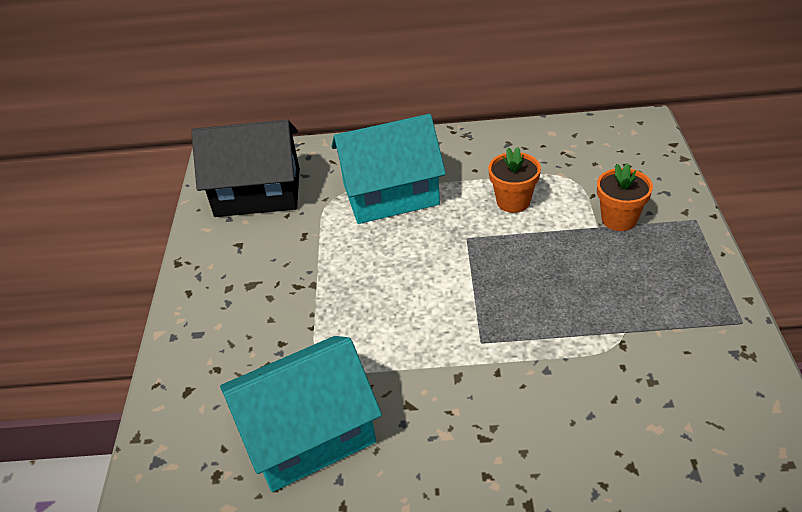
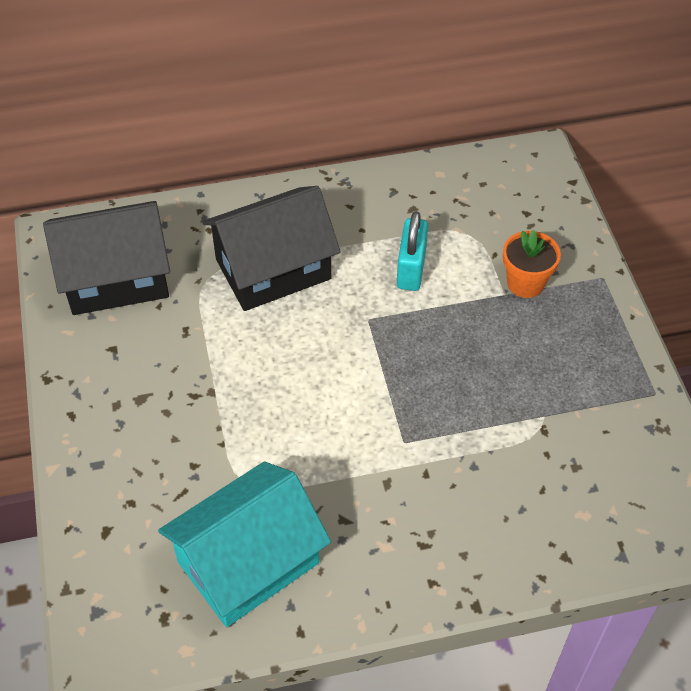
camera: 15 degrees left, 10 degrees up
turquoise house [331,114,446,224] -> black house [202,186,341,311]
orange flower pot [488,147,541,213] -> turquoise padlock [397,211,428,291]

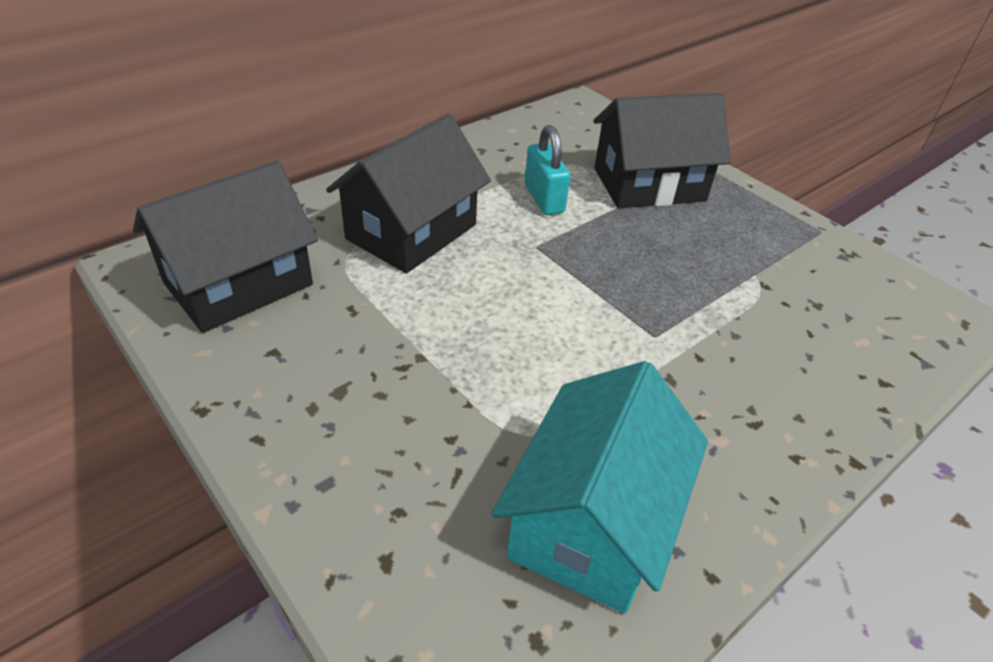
camera: 30 degrees left, 10 degrees down
orange flower pot [503,230,561,298] -> black house [593,93,731,208]

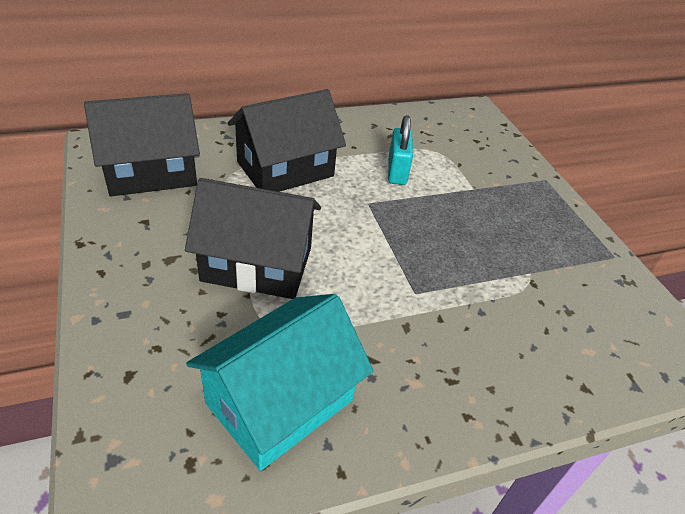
camera: 20 degrees right, 0 degrees up
black house [593,93,731,208] -> black house moved to [185,178,321,299]

